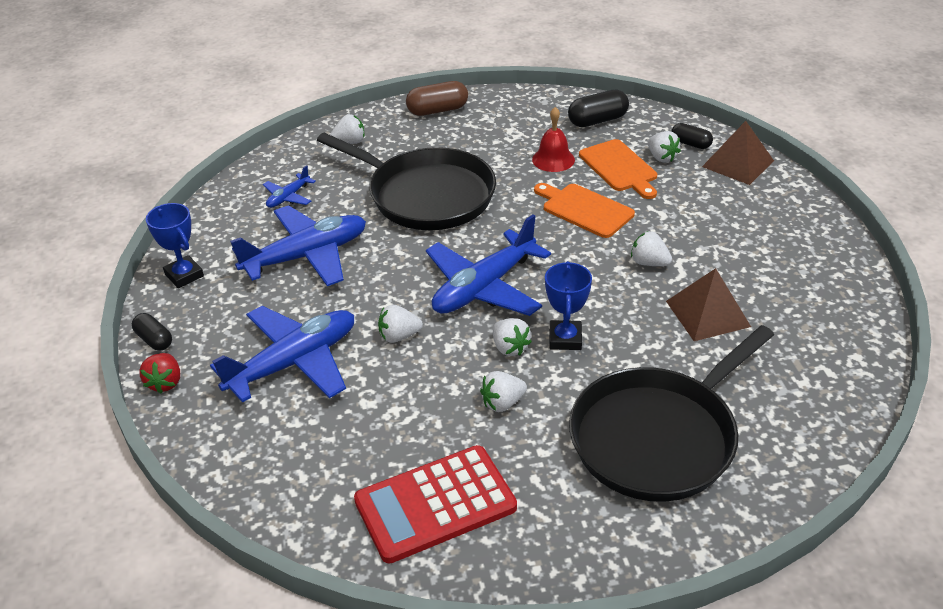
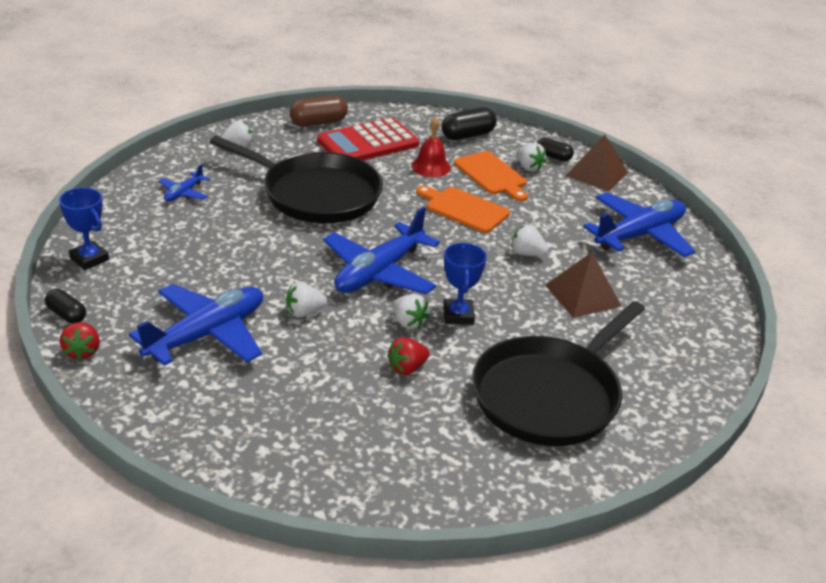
camera: 10 degrees left, 5 degrees down
blue plane [230,205,366,286] -> blue plane moved to [583,192,695,257]
red calculator [354,445,517,564] -> red calculator moved to [317,117,419,160]
white strawberry [480,371,527,412] -> red strawberry [387,337,430,375]

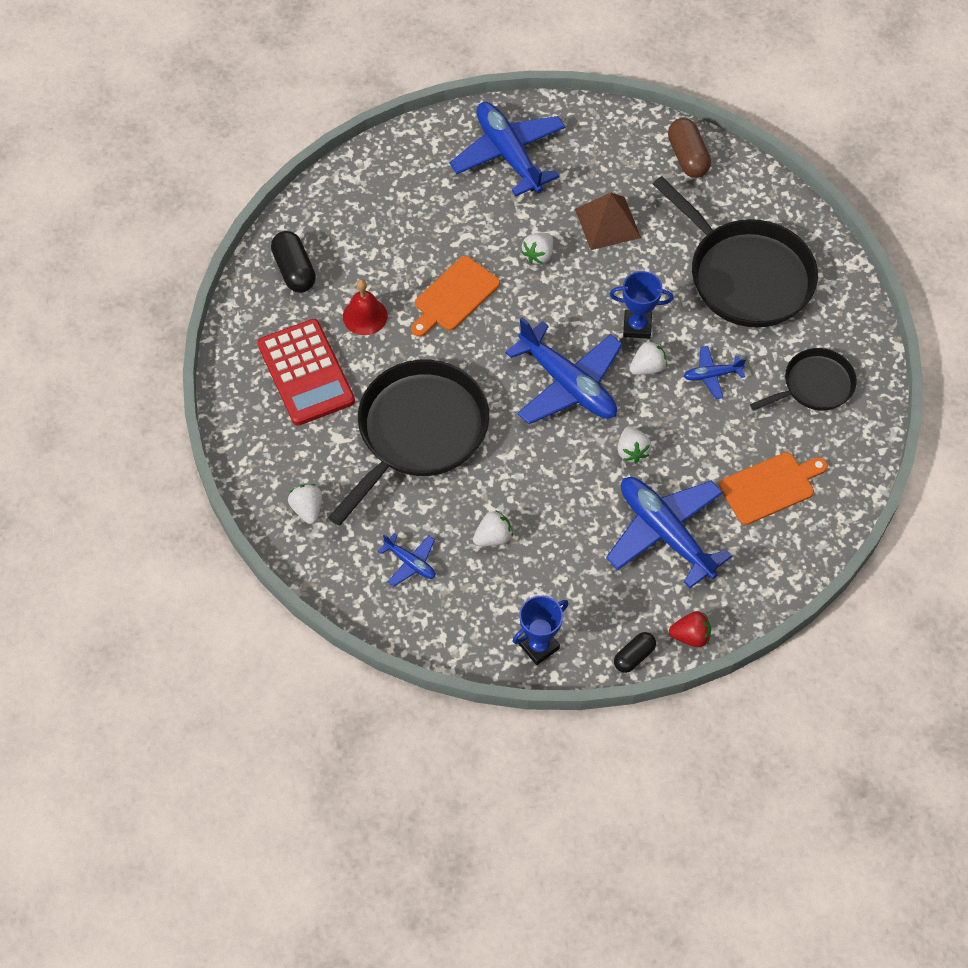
camera: 80 degrees left, 25 degrees up
brown capsule [290,95,348,126] -> brown capsule moved to [668,118,711,178]
red strawberry [387,337,430,375] -> blue plane [684,346,746,399]
orange cutting board [454,151,528,201] -> orange cutting board moved to [719,452,828,525]
white strawberry [516,143,546,171] -> white strawberry moved to [473,510,513,546]
black capsule [537,138,574,161] -> none
brown pyramid [566,134,628,192] -> none
none -> black pan [750,348,857,411]

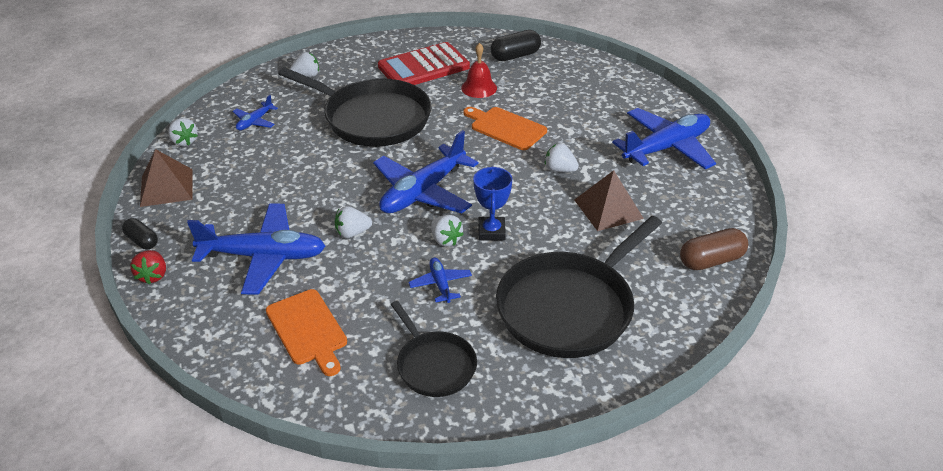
camera: 85 degrees right, 20 degrees down
white strawberry [473,510,513,546] -> white strawberry moved to [168,118,198,146]
blue trophy [513,596,569,665] -> brown pyramid [140,149,193,207]
blue plane [606,477,732,588] -> blue plane turned 45 degrees clockwise [187,203,325,295]

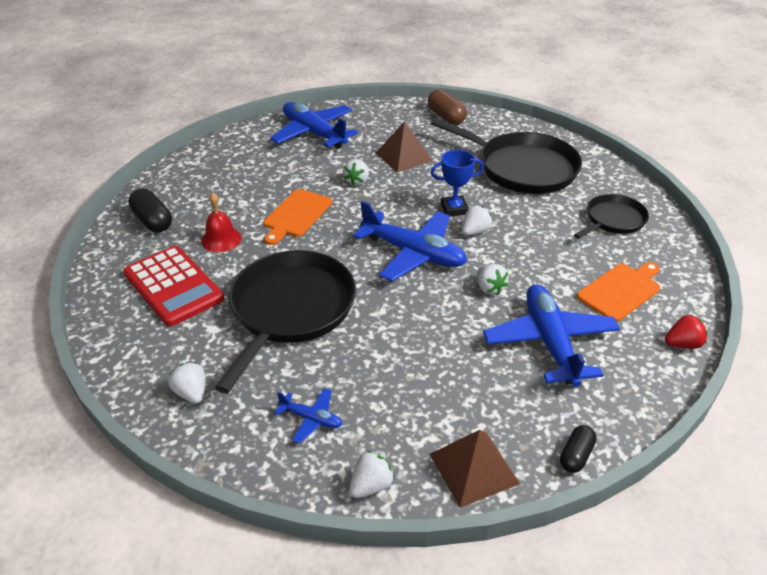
camera: 100 degrees left, 0 degrees up
red strawberry [130,250,166,285] -> red strawberry moved to [665,315,707,349]
blue plane [409,258,472,303] -> none

